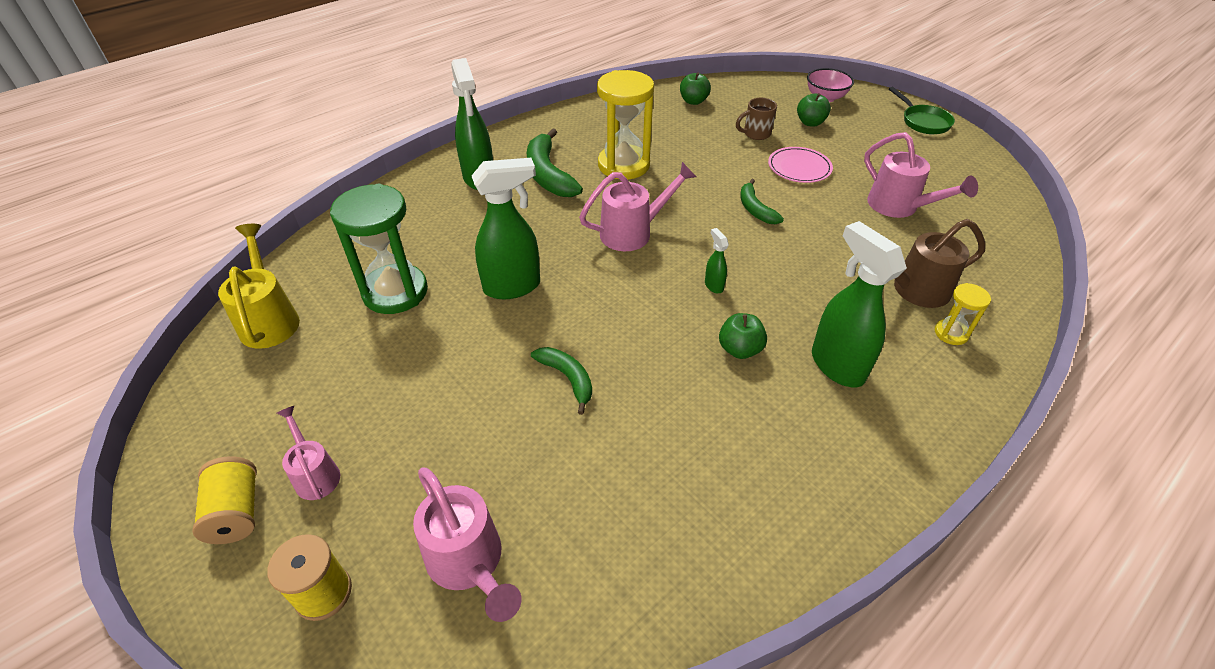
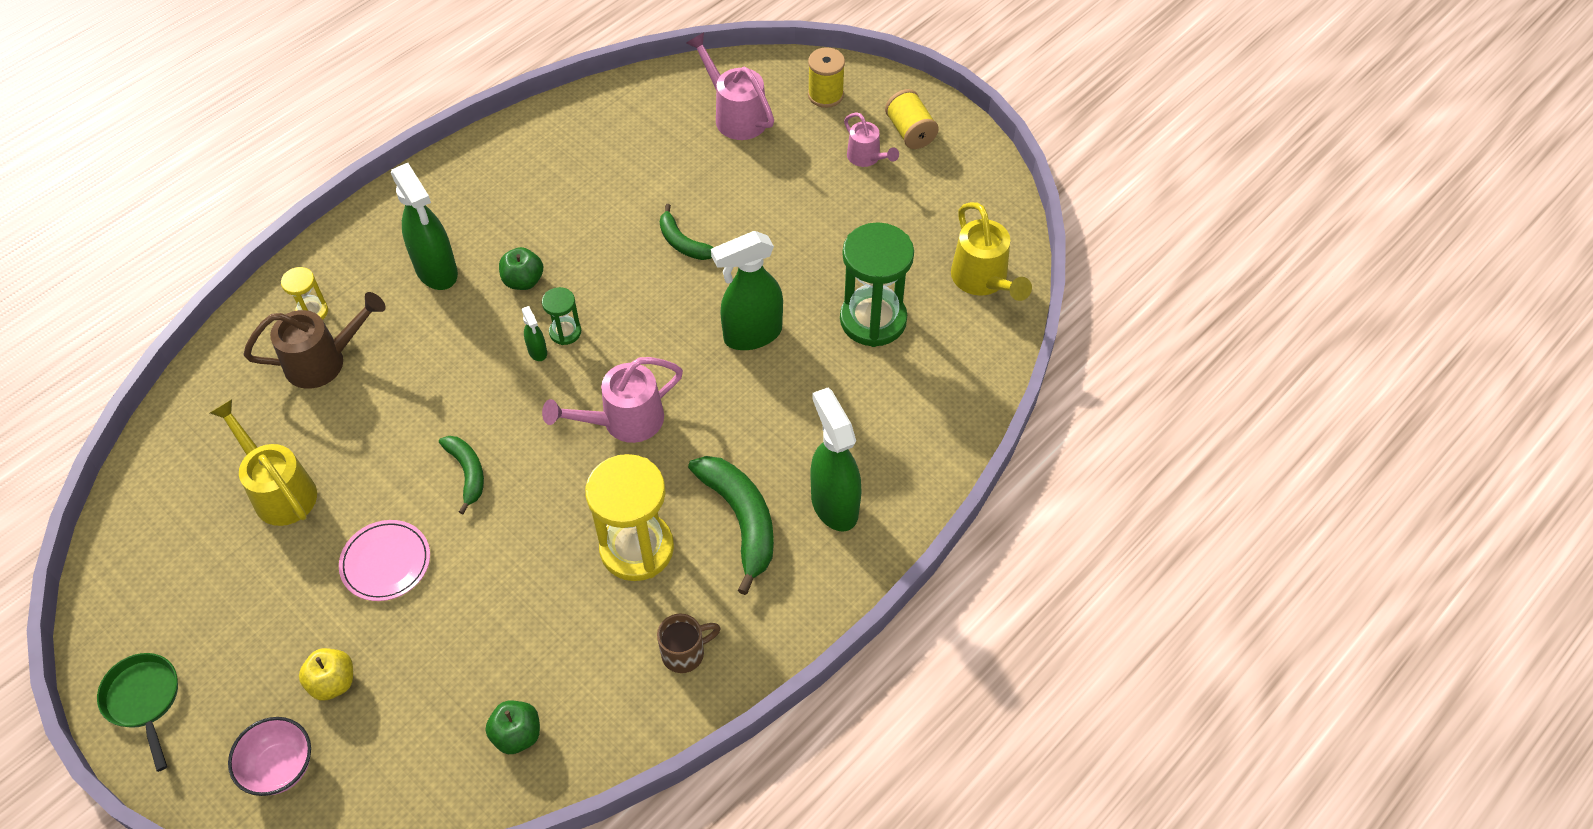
camera: 175 degrees right, 10 degrees up
brown mug [736,98,777,140] -> brown mug moved to [657,613,721,673]
green apple [797,93,831,127] -> yellow apple [299,648,353,701]
pink watering can [864,132,978,218] -> yellow watering can [210,399,317,526]
none -> green hourglass [542,287,581,345]

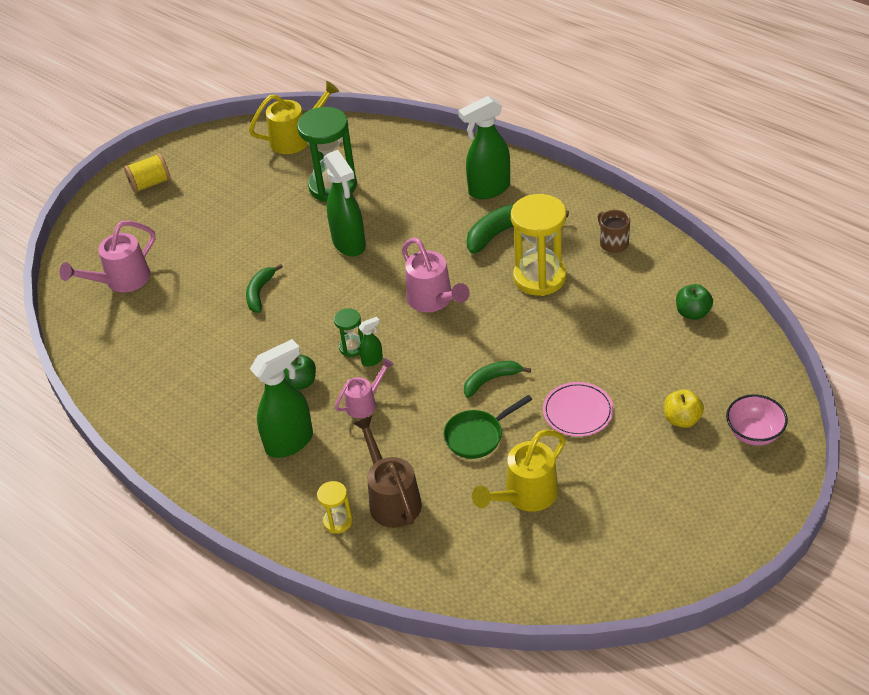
camera: 90 degrees left, 10 degrees down
green pan [97,653,178,772] -> green pan moved to [444,395,532,459]
green banana [660,204,714,260] -> green banana turned 150 degrees clockwise [246,264,283,313]
yellow spool [808,47,845,108] -> none
pink watering can [844,112,899,167] -> pink watering can moved to [335,358,394,418]

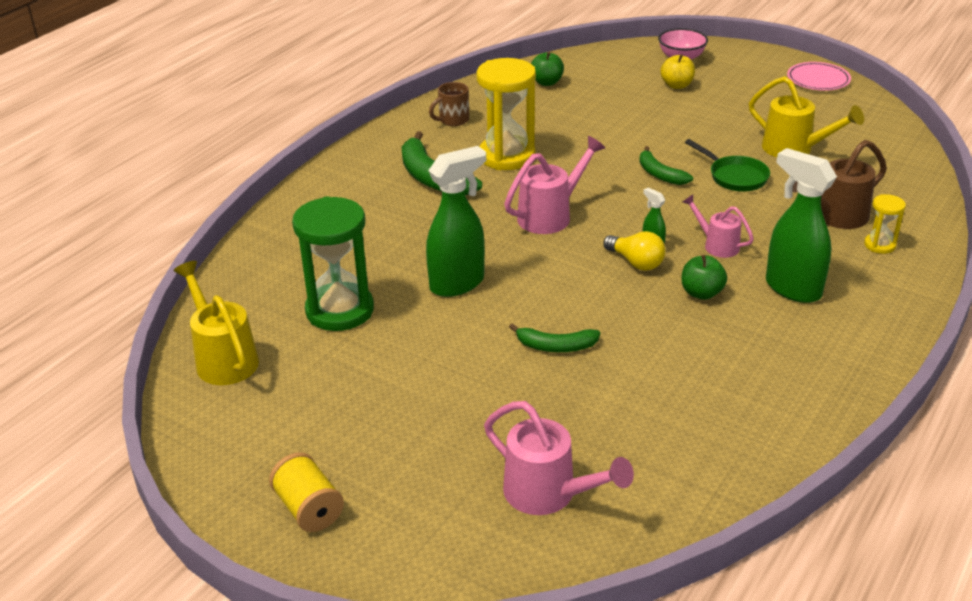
camera: 100 degrees left, 10 degrees down
green hourglass [334,308,363,357] -> yellow light bulb [603,231,665,271]
green spray bottle [458,96,510,199] -> none
pink plate [543,382,614,437] -> pink plate moved to [787,62,851,91]

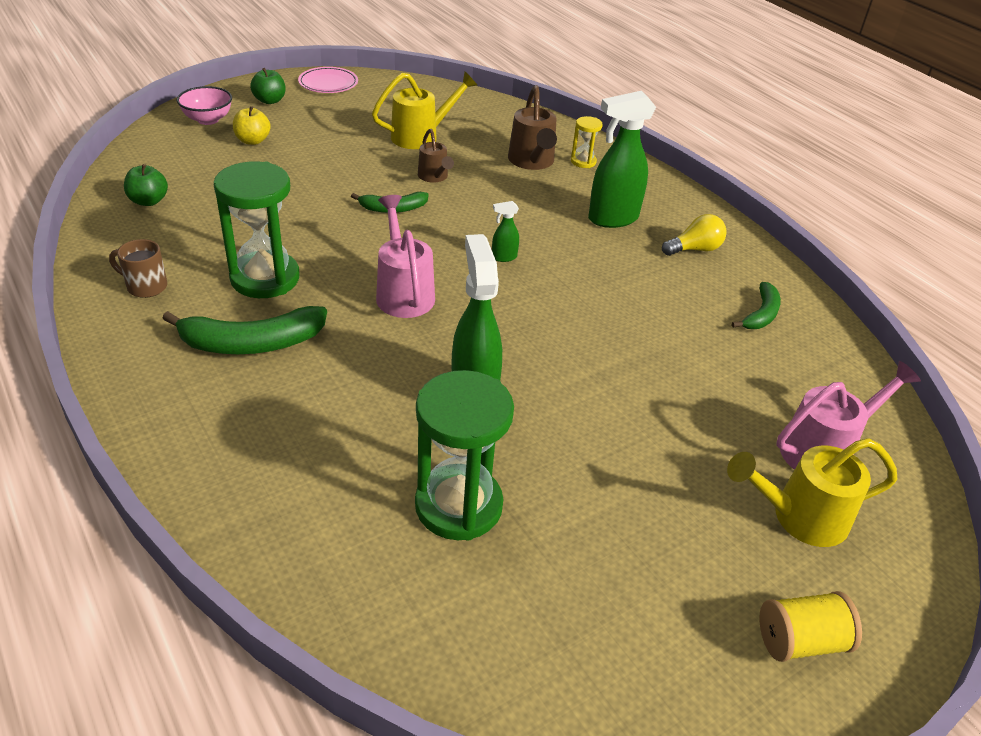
camera: 70 degrees left, 5 degrees up
yellow watering can [174,261,259,385] -> yellow watering can moved to [727,438,897,547]
brown mug [429,82,469,126] -> brown mug turned 120 degrees clockwise [109,239,167,298]
yellow hourglass [476,58,536,170] -> green hourglass [214,161,299,298]
green banana [509,323,600,352] -> green banana moved to [732,282,781,329]
yellow light bulb [603,231,665,271] -> yellow light bulb moved to [662,214,727,256]
green apple [681,255,727,300] -> green apple moved to [250,68,286,104]
pink watering can [683,194,754,258] -> none
green pan [685,139,770,192] -> brown watering can [418,129,454,183]

